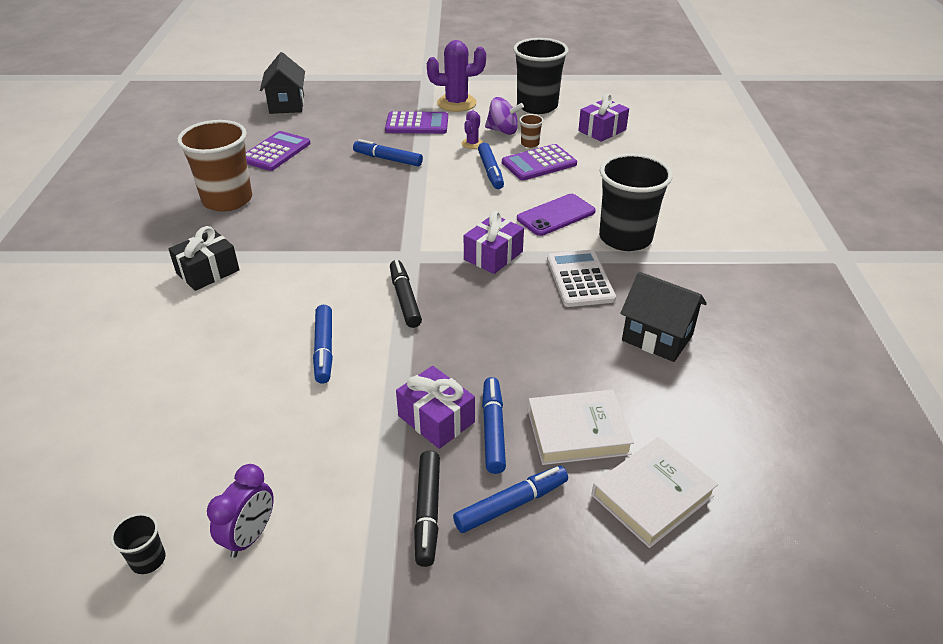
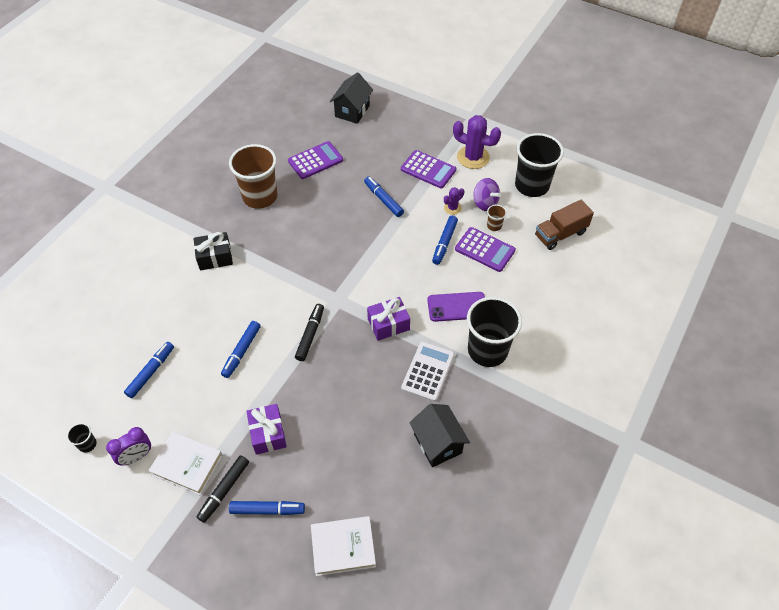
camera: 30 degrees right, 15 degrees up
blue marker [482,377,506,474] -> blue marker moved to [124,342,174,398]
purple calculator [502,144,577,181] -> purple calculator turned 150 degrees counterclockwise [455,227,516,272]
white book [528,390,634,465] -> white book moved to [148,432,223,495]
purple gift [578,93,629,142] -> brown truck [535,200,594,250]

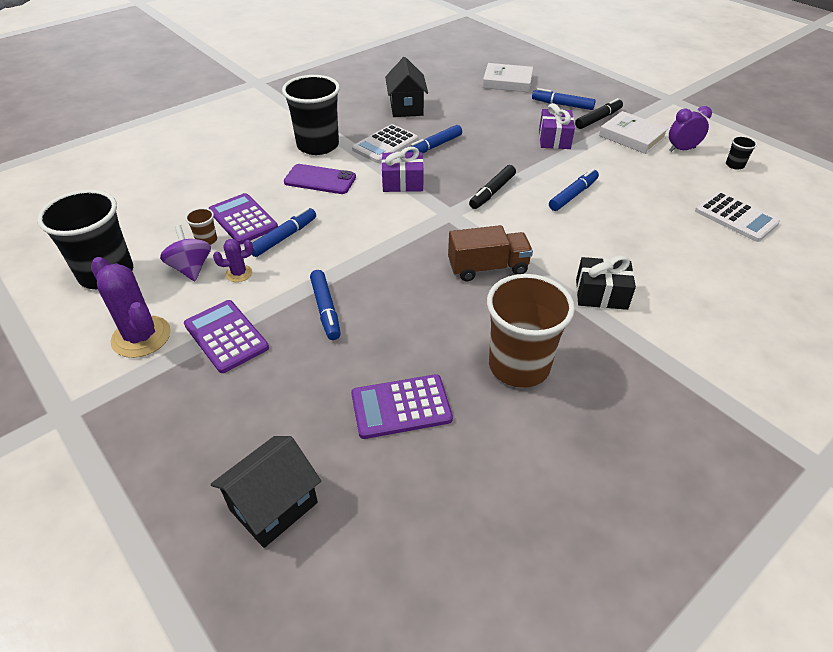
camera: 160 degrees left, 10 degrees down
blue marker [124,342,174,398] -> blue marker moved to [407,125,462,153]
brown truck [535,200,594,250] -> brown truck moved to [448,225,533,281]
none -> white calculator [695,191,780,242]

